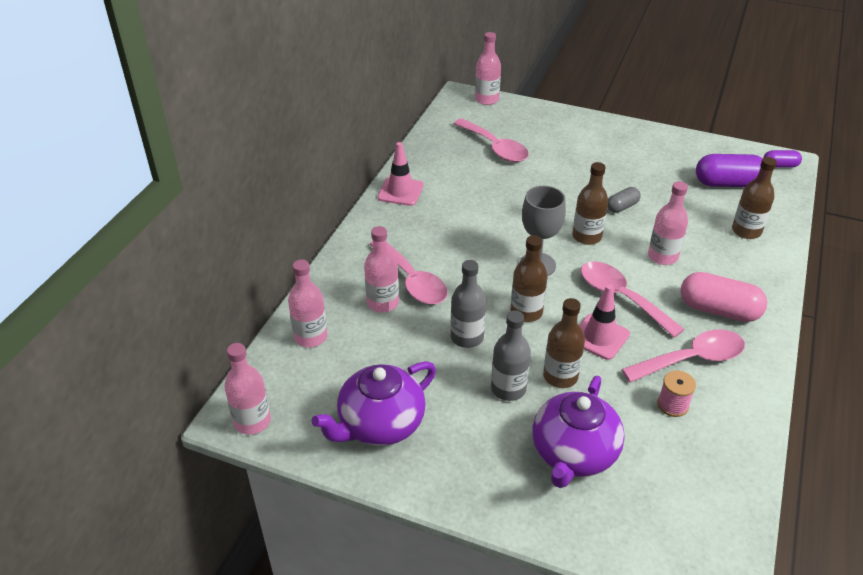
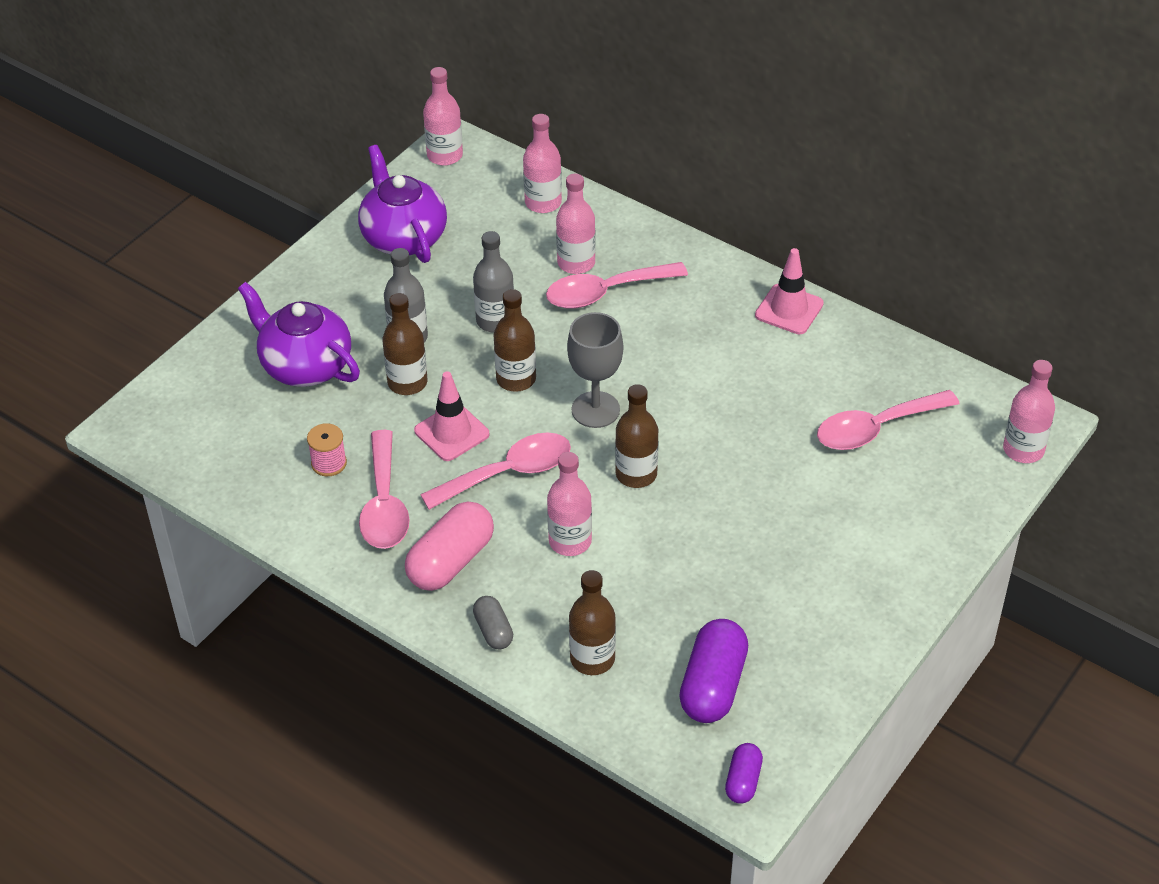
camera: 105 degrees right, 5 degrees up
grey capsule [608,187,641,213] -> grey capsule moved to [473,596,513,649]

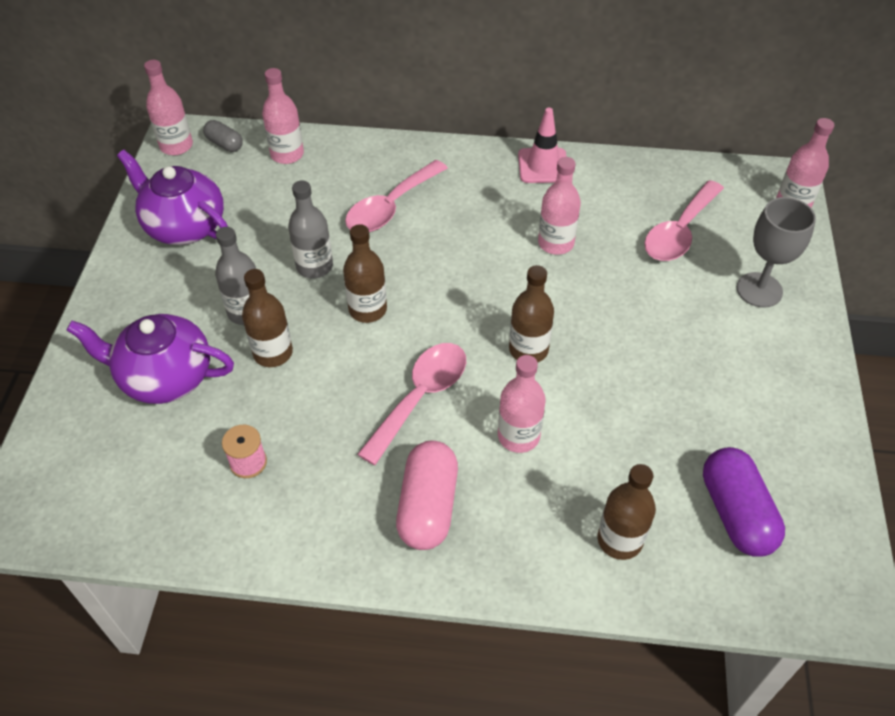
camera: 30 degrees left, 5 degrees up
pink spoon [359,430,410,549] -> none
pink traffic cone [414,371,490,461] -> none
grey capsule [473,596,513,649] -> grey capsule moved to [203,120,243,152]
pink bottle [556,174,596,274] -> pink bottle moved to [538,157,581,255]
grey goblet [567,312,623,428] -> grey goblet moved to [737,197,816,308]
purple capsule [725,743,763,804] -> none

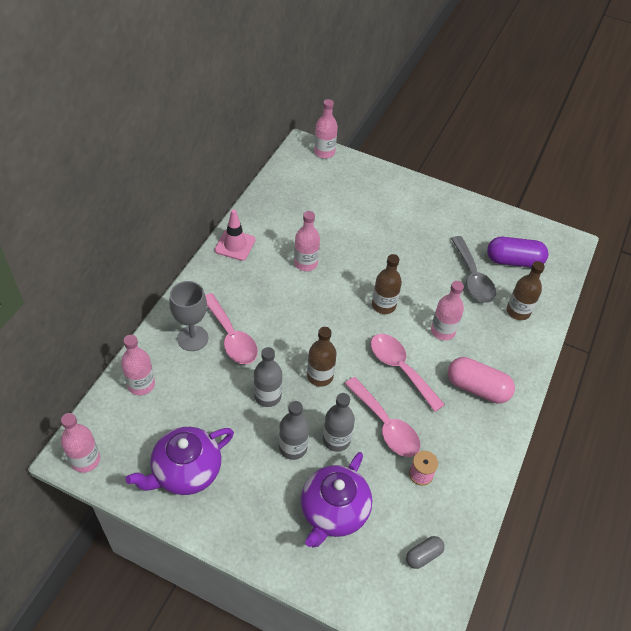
camera: 75 degrees left, 0 degrees up
grey capsule [203,120,243,152] -> grey capsule moved to [406,536,445,569]
brown bottle [242,269,293,367] -> grey bottle [323,393,355,452]
pink spoon [644,180,724,261] -> pink spoon moved to [345,377,420,457]
grey goblet [737,197,816,308] -> grey goblet moved to [169,281,208,351]
none -> grey spoon [451,236,496,303]

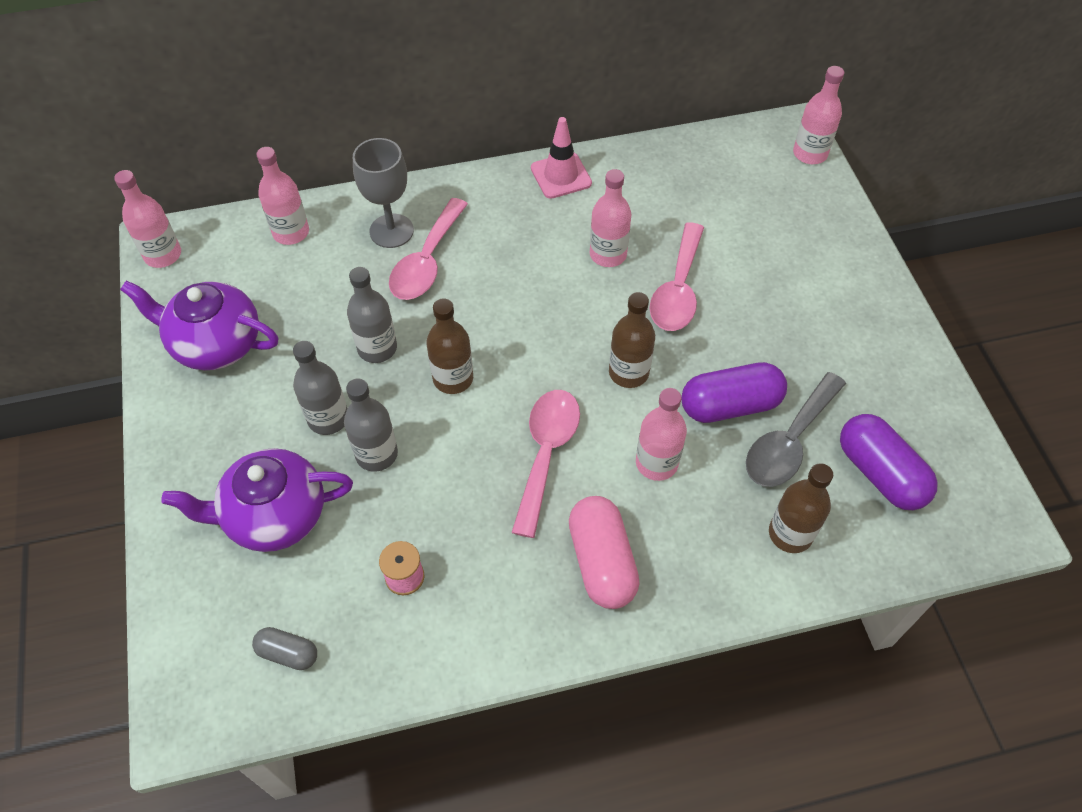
camera: 55 degrees right, 5 degrees up
pink spoon [345,377,420,457] -> pink spoon moved to [649,223,704,331]
none -> purple capsule [681,362,787,423]

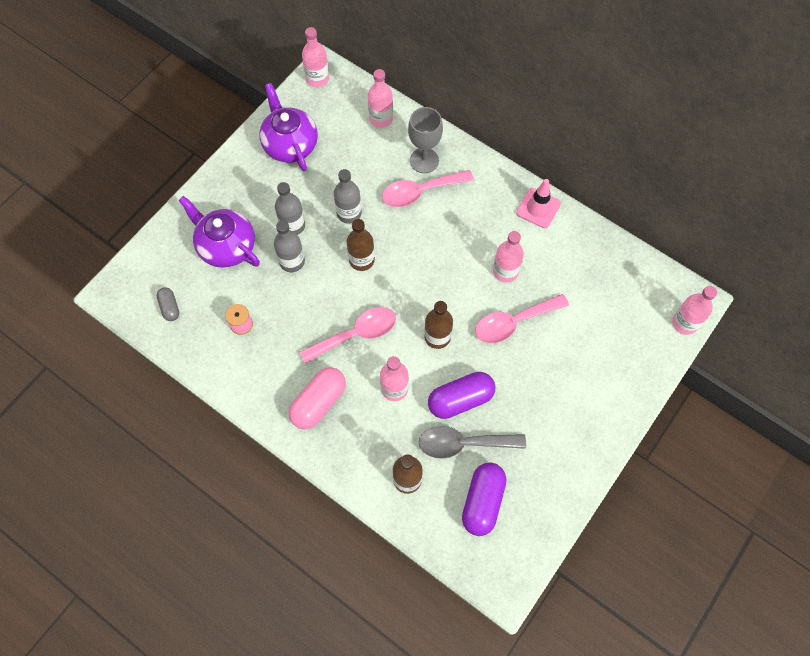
camera: 50 degrees right, 10 degrees up
purple capsule [681,362,787,423] -> purple capsule turned 60 degrees counterclockwise [428,372,495,419]

